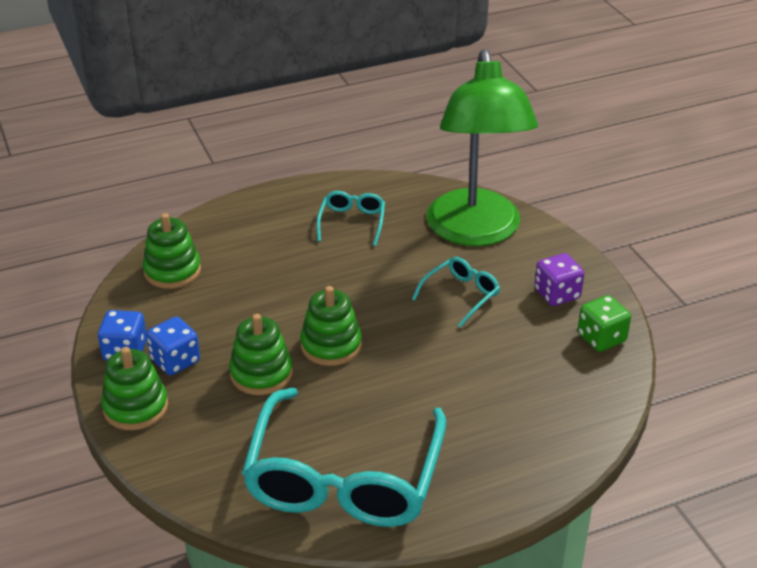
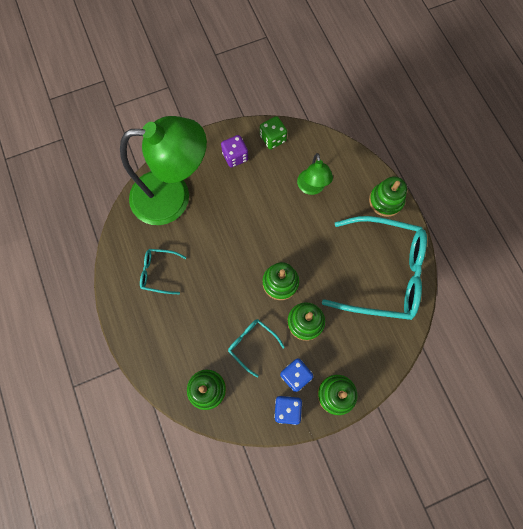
camera: 90 degrees left, 35 degrees up
turquoise glasses [412,257,500,328] -> turquoise glasses moved to [228,319,285,378]
none -> green lamp [297,153,333,195]
none -> green stacking toy [369,176,407,217]

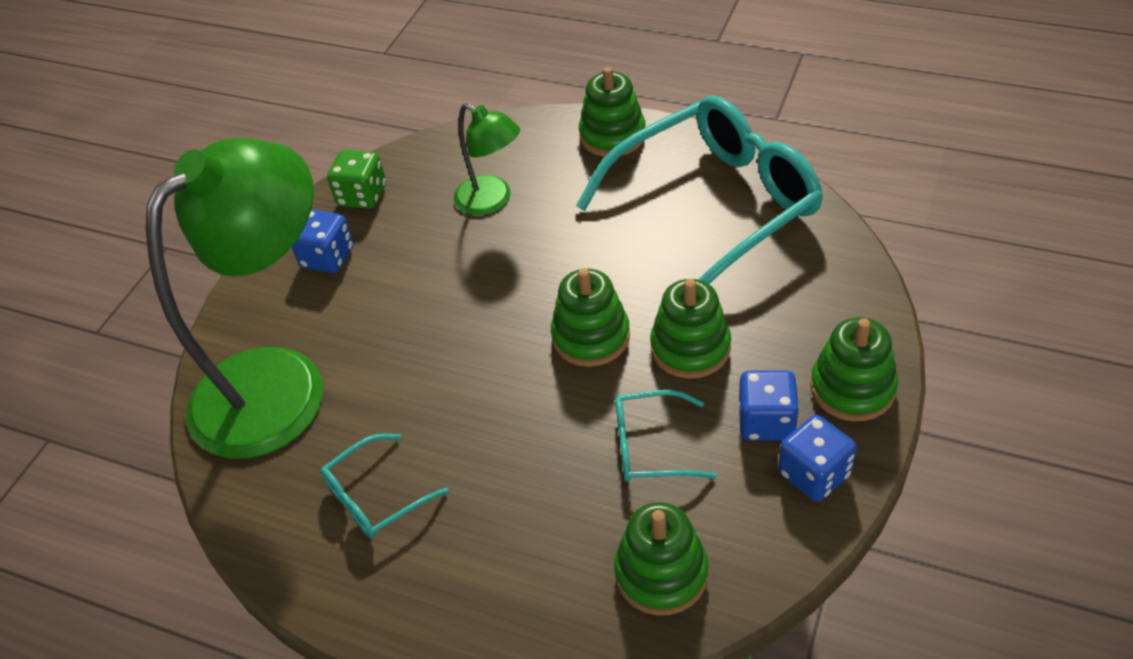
camera: 40 degrees left, 25 degrees down
purple dice [221,135,248,168] -> blue dice [292,209,354,273]

